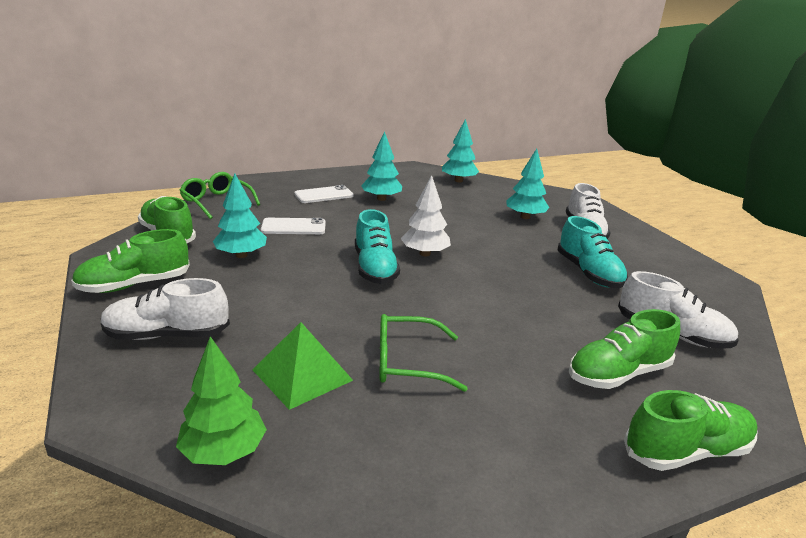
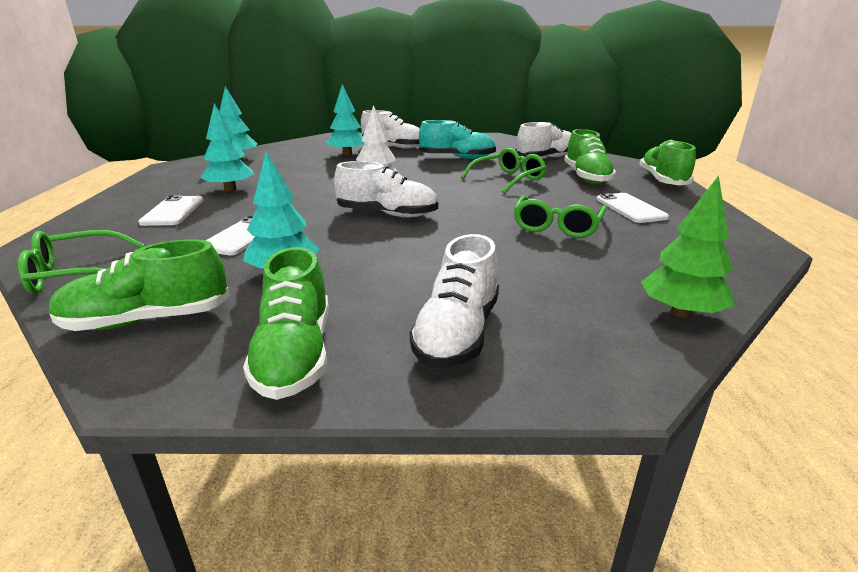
camera: 65 degrees left, 0 degrees up
green pyramid [253,322,353,410] -> none
turquoise shoe [355,209,400,284] -> white shoe [334,161,438,218]
none -> green glasses [461,148,546,194]
none -> white phone [596,193,669,223]

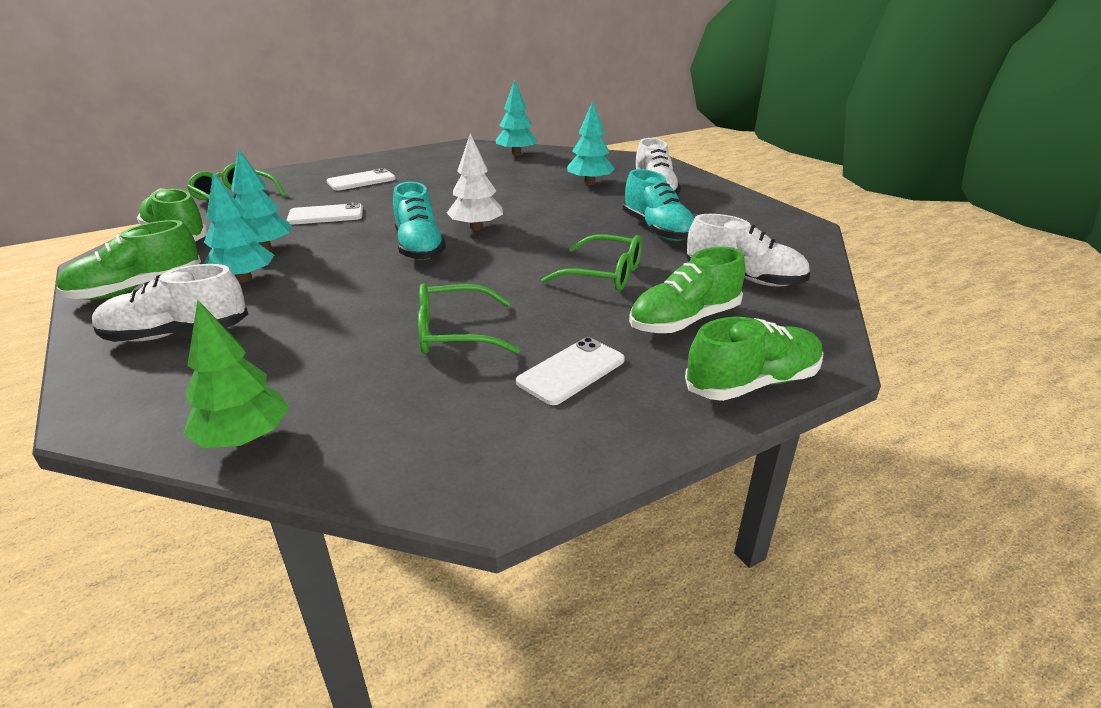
camera: 60 degrees right, 5 degrees up
turquoise tree [201,103,254,192] -> turquoise tree moved to [204,172,274,282]
white shoe [334,161,438,218] -> turquoise shoe [393,182,446,260]

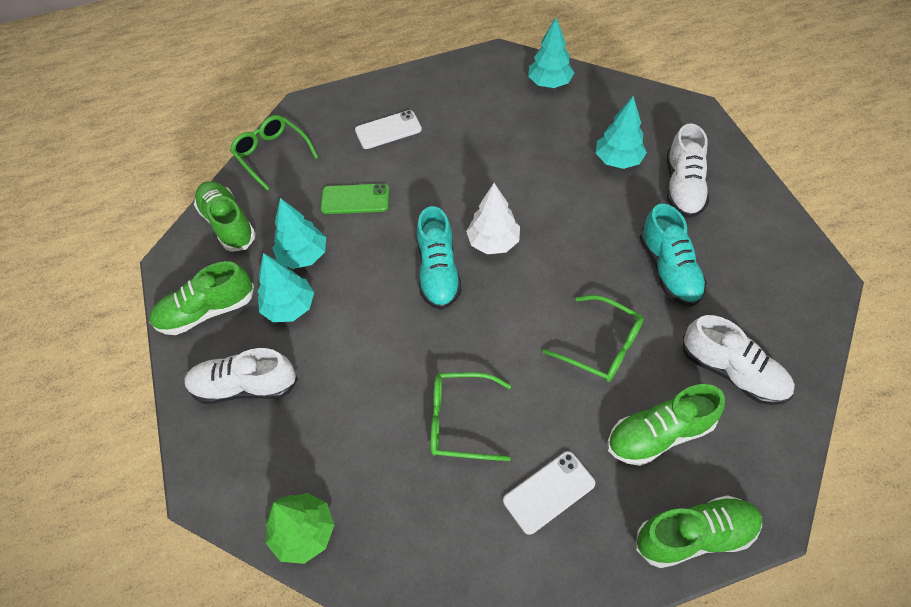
camera: 15 degrees right, 25 degrees up
white phone [287,203,363,225] -> green phone [321,184,389,214]

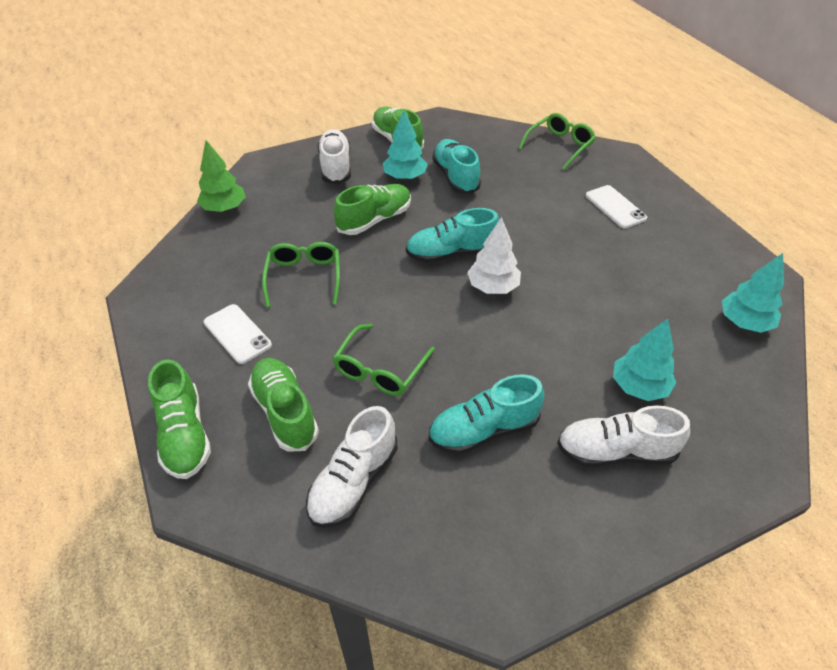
camera: 80 degrees right, 10 degrees down
green shoe [194,181,256,252] -> green shoe moved to [334,184,411,235]
turquoise tree [273,198,326,269] -> turquoise shoe [432,139,481,194]
green phone [321,184,389,214] -> none

